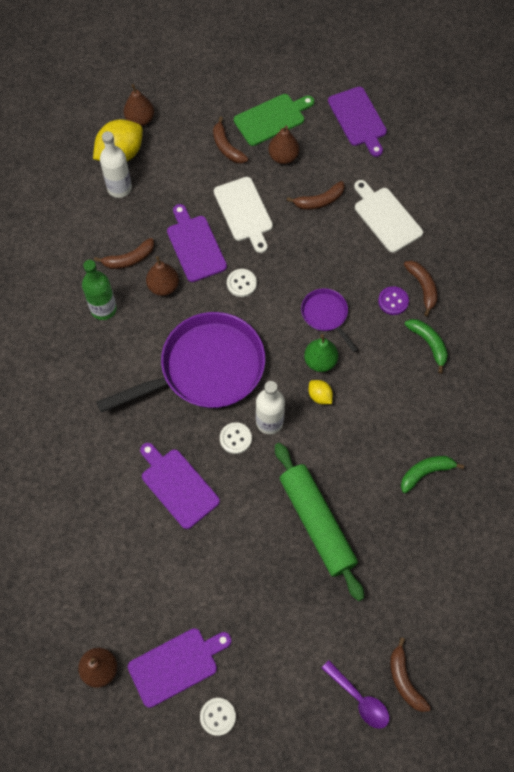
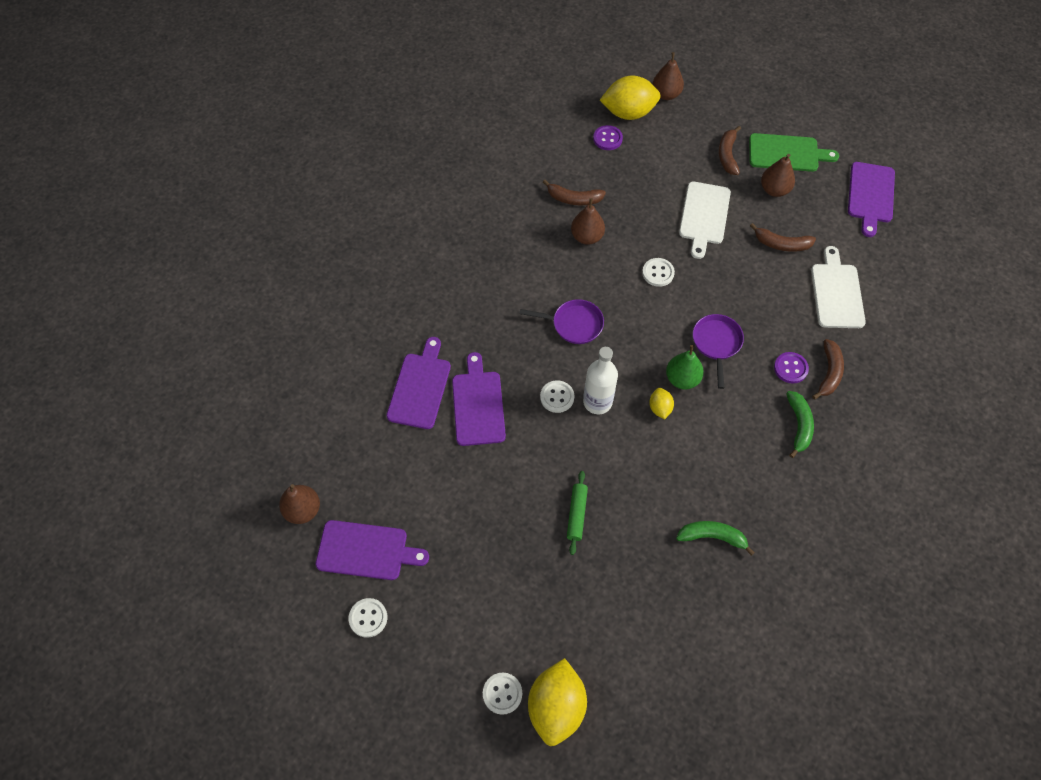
camera: 35 degrees right, 5 degrees down
green bottle [82,260,117,320] -> none
purple pan [96,312,265,413] -> purple pan [519,299,604,344], size x0.46
white bottle [100,131,132,198] -> purple button [593,125,623,150]
purple cutting board [167,204,227,282] -> purple cutting board moved to [387,337,451,429]
green rolling pin [275,443,364,601] -> green rolling pin [567,471,588,555], size x0.46
purple spoon [322,660,390,729] -> white button [483,673,522,715]
brown banana [390,637,431,712] -> yellow lemon [528,658,587,746]

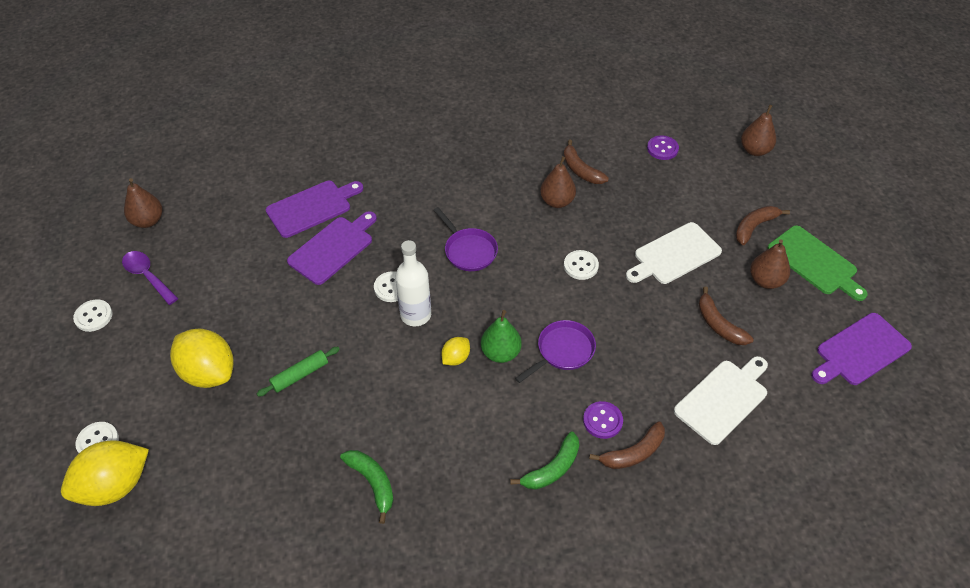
camera: 45 degrees right, 10 degrees down
purple cutting board [316,520,429,580] -> purple spoon [122,251,178,305]
yellow lemon [600,76,661,120] -> yellow lemon moved to [170,328,234,388]

